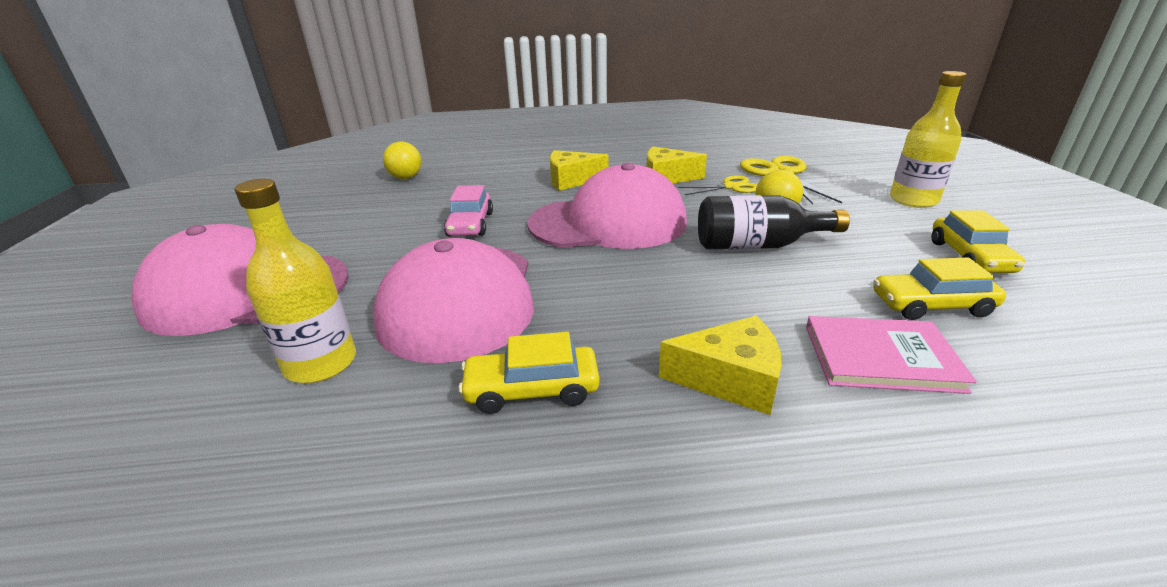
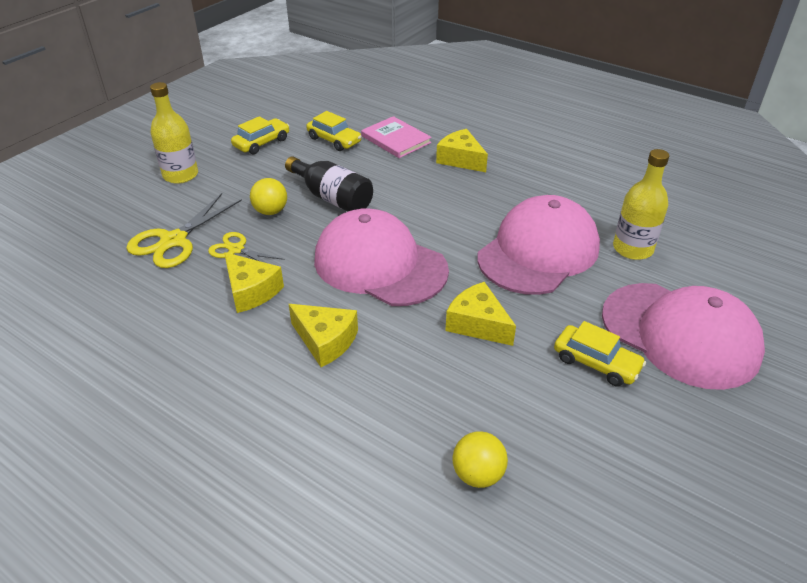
camera: 140 degrees left, 10 degrees up
pink car [444,185,493,237] -> yellow cheese [445,282,516,346]
yellow car [458,332,600,414] -> yellow car moved to [554,321,646,386]

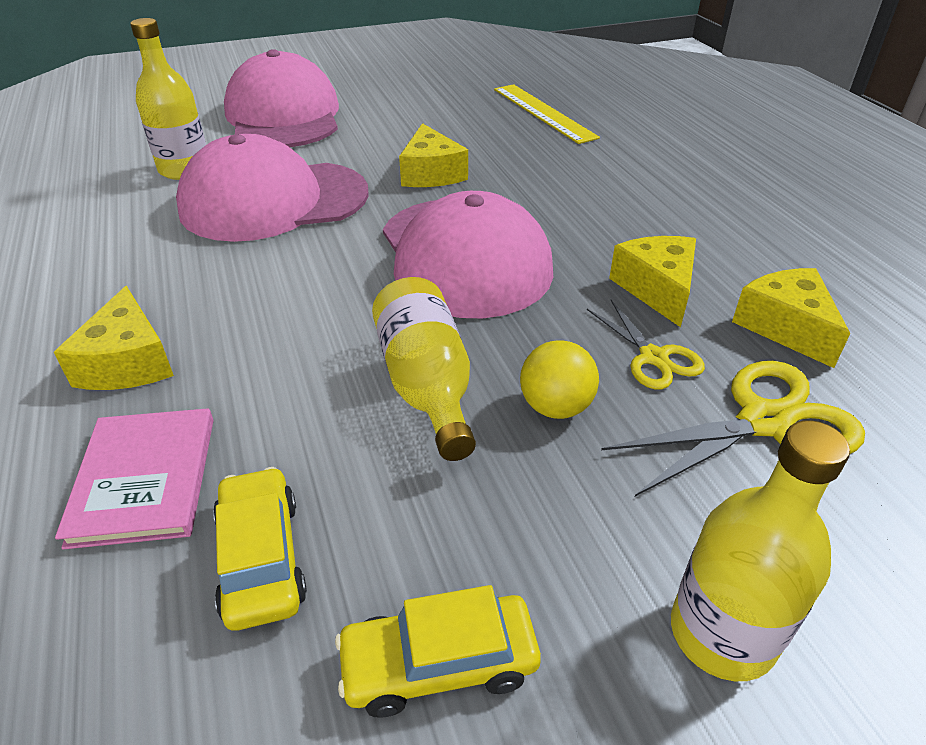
camera: 145 degrees left, 0 degrees up
black bottle [285,156,373,211] -> yellow bottle [372,277,476,461]
yellow cheese [289,304,358,367] -> yellow cheese moved to [732,268,851,368]
yellow ball [452,431,508,488] -> yellow ruler [494,84,600,144]
yellow car [554,321,646,386] -> none

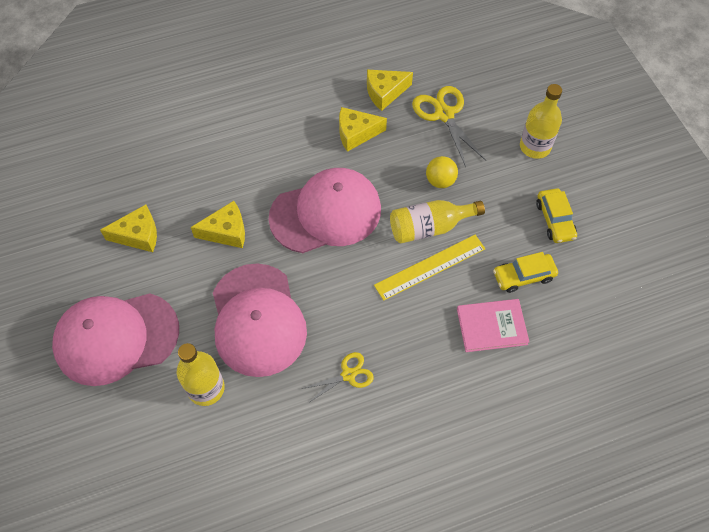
camera: 90 degrees left, 20 degrees up
yellow cheese [54,286,174,390] -> yellow cheese moved to [100,205,157,252]
yellow ruler [494,84,600,144] -> yellow ruler moved to [374,235,485,301]
yellow scissors [587,300,705,389] -> yellow scissors moved to [302,352,374,402]

